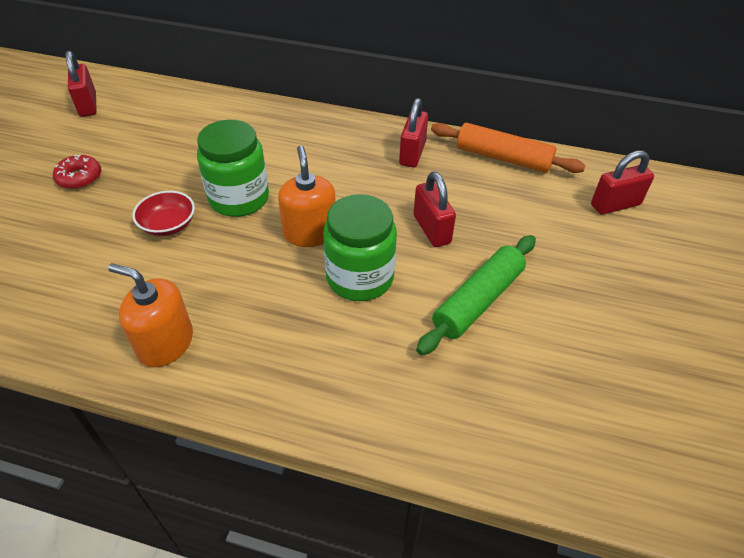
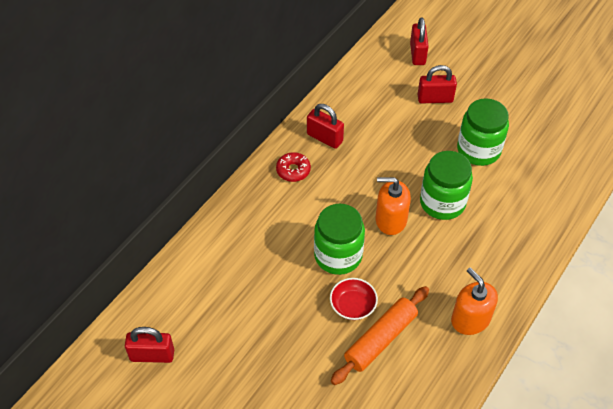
camera: 70 degrees left, 5 degrees up
red donut [53,154,101,189] -> red donut moved to [276,152,311,182]
orange soap dispenser [108,263,193,367] -> orange soap dispenser turned 105 degrees clockwise [451,267,498,335]
red padlock [414,172,456,247] -> red padlock moved to [417,65,457,103]
green rolling pin [416,235,536,355] -> green jar [457,98,509,166]
orange rolling pin [431,123,586,173] -> orange rolling pin moved to [331,286,429,385]

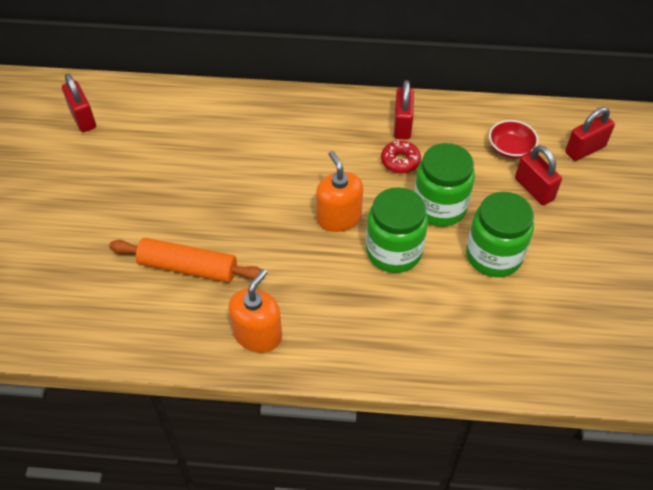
camera: 60 degrees right, 0 degrees up
red donut [276,152,311,182] -> red donut moved to [381,141,421,173]
green jar [314,204,365,275] -> green jar moved to [414,143,475,226]
red bowl [330,278,378,320] -> red bowl moved to [489,120,538,159]

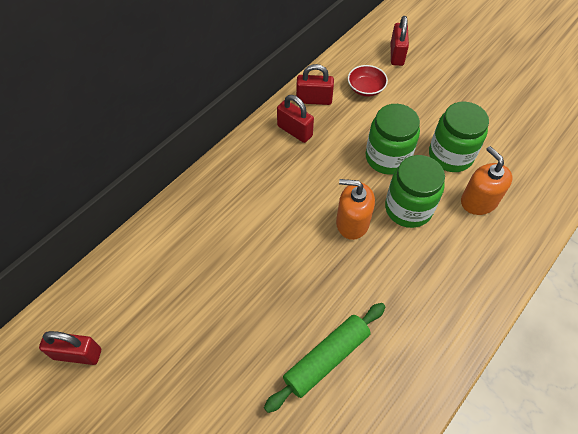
camera: 55 degrees left, 5 degrees up
orange rolling pin [109,238,264,282] -> green rolling pin [264,303,385,413]
orange soap dispenser [228,269,282,353] -> orange soap dispenser moved to [461,146,513,215]
red donut [381,141,421,173] -> none
red padlock [515,145,562,205] -> red padlock moved to [296,64,334,105]

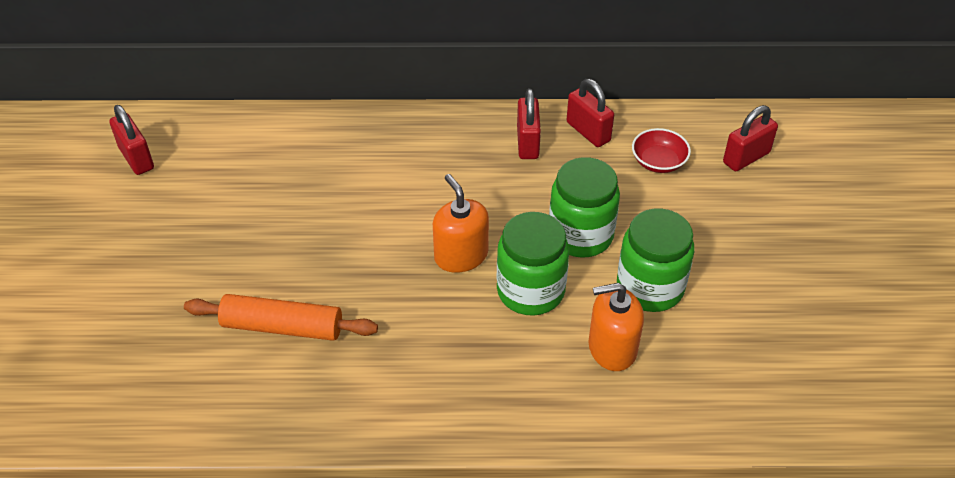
camera: 50 degrees right, 10 degrees down
green rolling pin [264,303,385,413] -> orange rolling pin [184,294,378,341]
orange soap dispenser [461,146,513,215] -> orange soap dispenser turned 120 degrees counterclockwise [589,283,644,371]

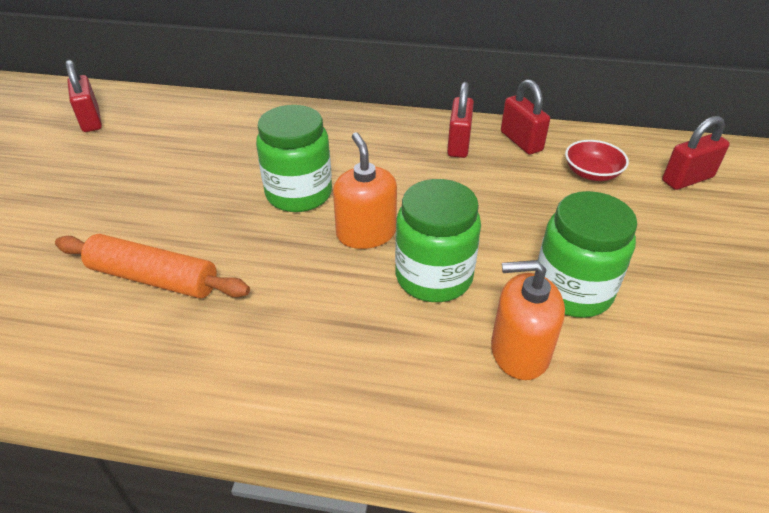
camera: 10 degrees right, 5 degrees down
green jar [549,157,620,258] -> green jar moved to [256,105,332,212]

